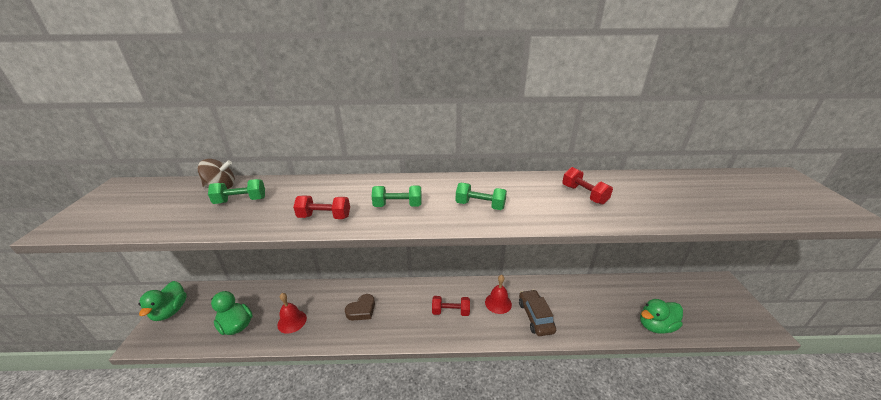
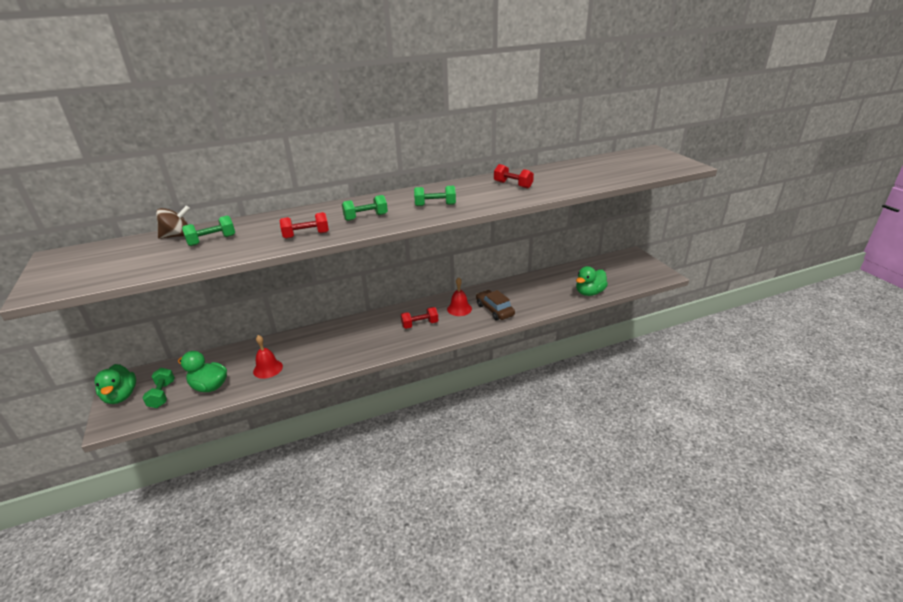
camera: 20 degrees left, 0 degrees up
brown heart [345,294,375,320] -> none
none -> green dumbbell [143,368,175,408]

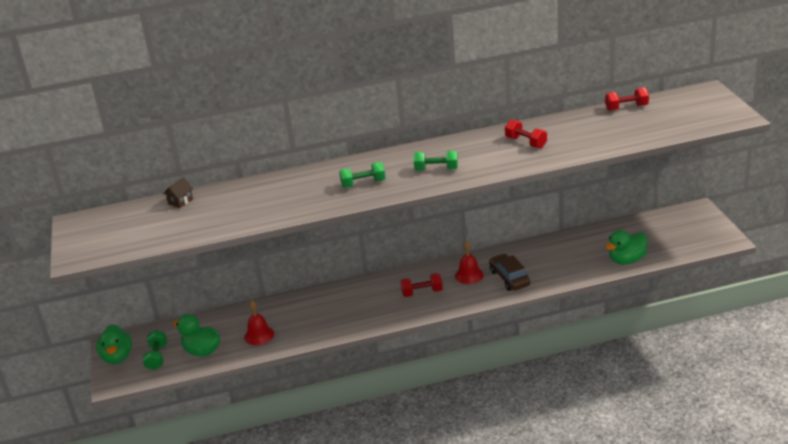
camera: 10 degrees right, 0 degrees up
brown spinning top [156,206,190,239] -> brown house [163,177,193,208]
green dumbbell [182,216,235,246] -> none
red dumbbell [279,212,329,239] -> red dumbbell moved to [605,87,649,111]

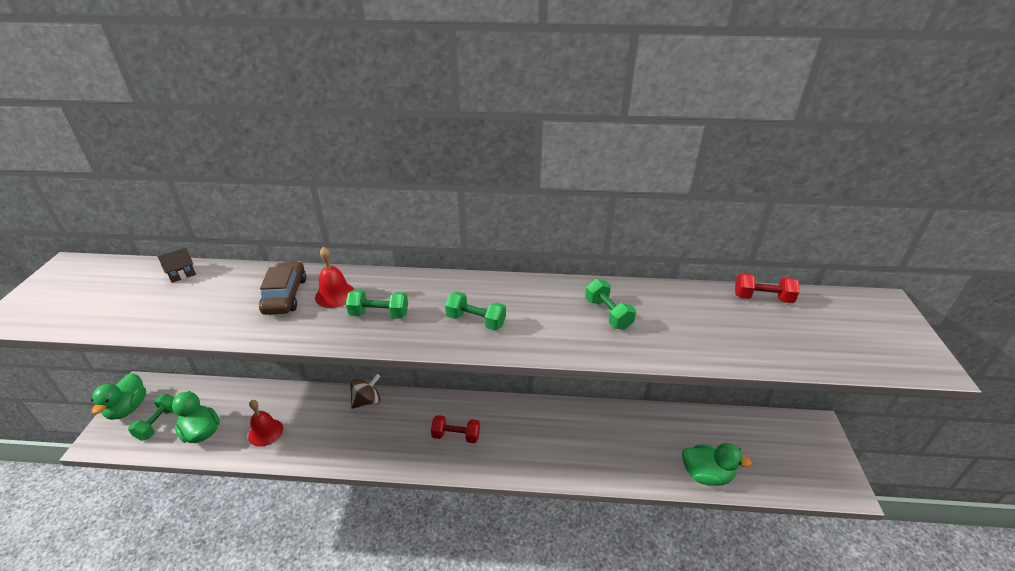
camera: 15 degrees right, 5 degrees up
red bell [455,241,484,284] -> red bell moved to [315,247,355,308]
brown car [489,254,530,291] -> brown car moved to [259,261,306,315]
red dumbbell [505,120,547,148] -> green dumbbell [585,279,636,330]
green duck [606,230,647,264] -> green duck turned 150 degrees counterclockwise [682,443,752,486]
none -> brown spinning top [350,374,380,409]

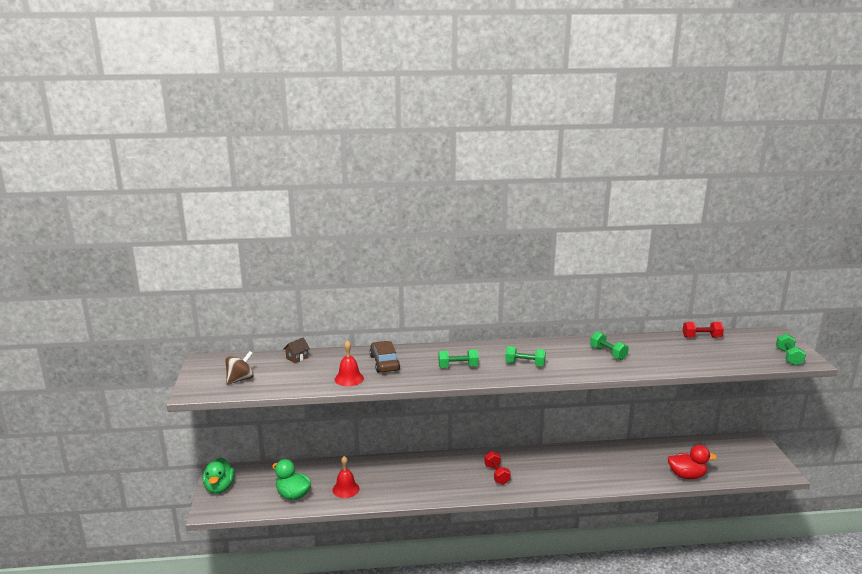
camera: 10 degrees left, 15 degrees down
green dumbbell [128,394,174,441] -> green dumbbell moved to [776,333,806,366]
red bell [315,247,355,308] -> red bell moved to [335,340,364,386]
brown spinning top [350,374,380,409] -> brown spinning top moved to [225,351,254,385]
red dumbbell [431,415,480,443] -> red dumbbell turned 75 degrees clockwise [484,451,511,485]
green duck [682,443,752,486] -> red duck [668,445,717,479]

